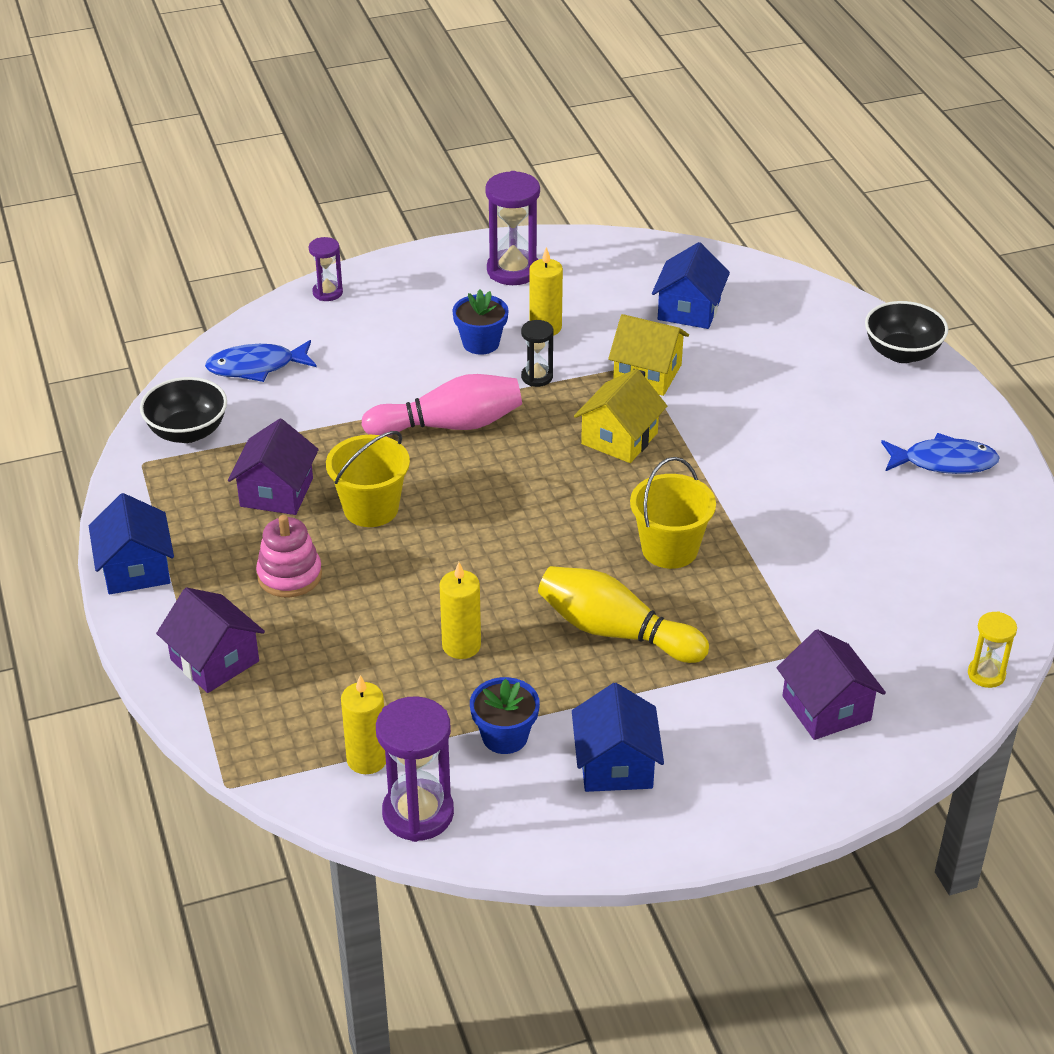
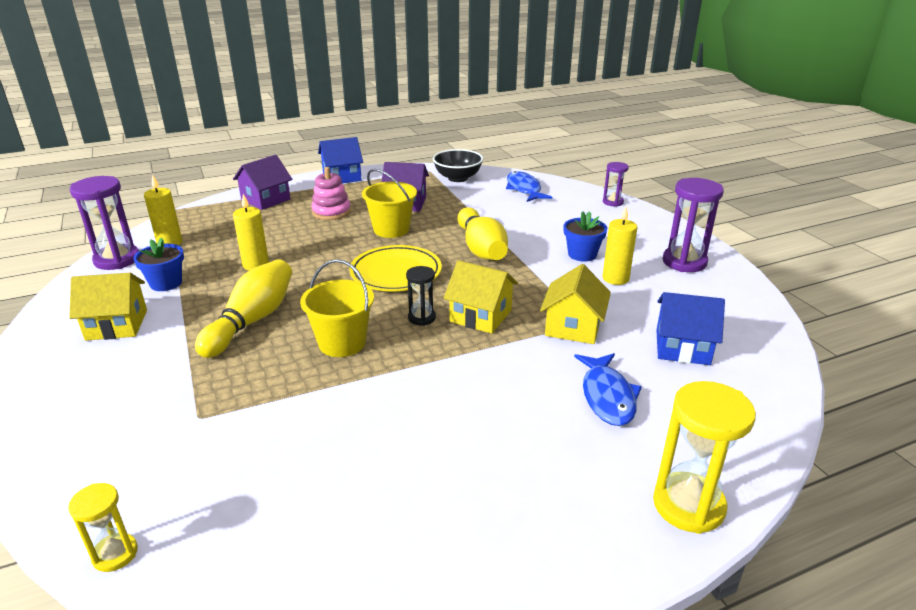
camera: 85 degrees right, 10 degrees down
pink bowling pin [362,374,522,437] -> yellow bowling pin [457,207,508,260]
black hourglass [521,320,554,387] -> black hourglass moved to [406,266,436,326]
blue house [572,683,664,792] -> yellow house [69,273,147,341]
purple house [777,629,886,740] -> none
black bowl [865,301,948,363] -> yellow hourglass [653,381,756,534]
blue fish [881,433,1000,474] -> blue fish moved to [574,353,642,426]
none -> yellow plate [350,245,442,291]

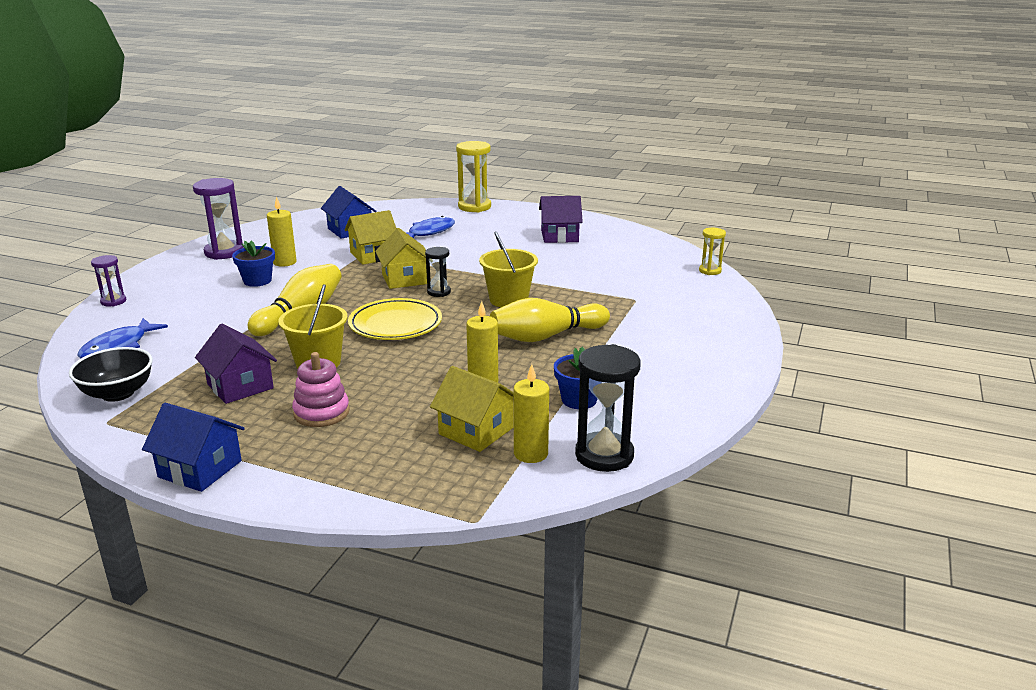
camera: 135 degrees left, 5 degrees down
yellow house [69,273,147,341] -> yellow house moved to [430,366,514,452]
purple hourglass [70,176,139,270] -> black hourglass [575,344,641,472]
purple house [233,155,292,210] -> purple house moved to [539,196,583,243]

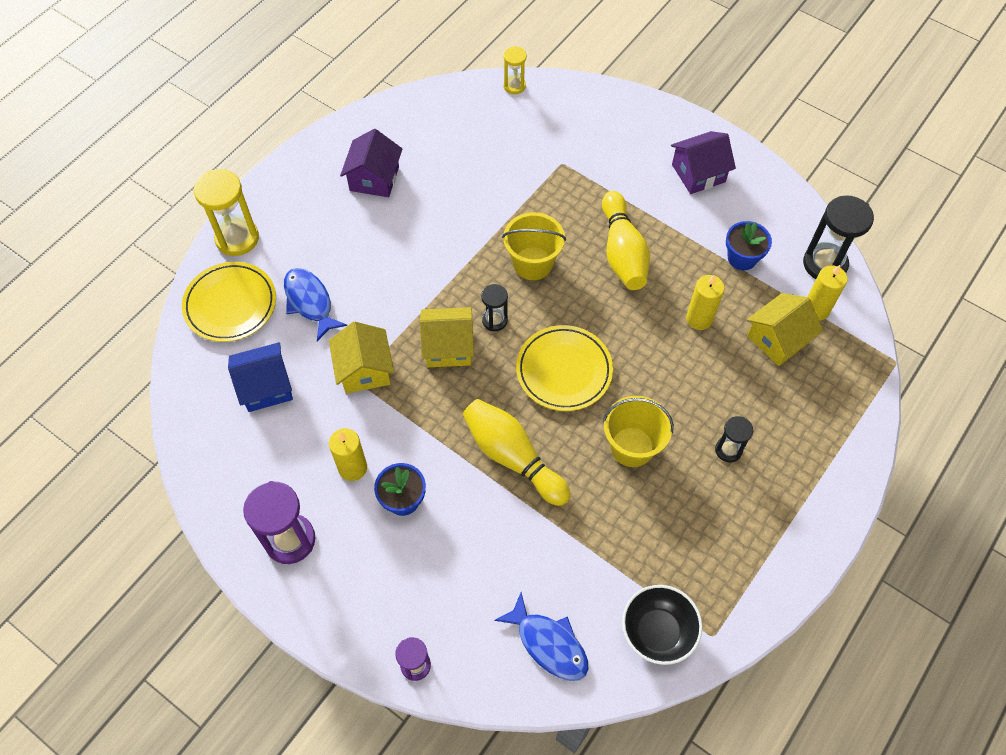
camera: 75 degrees left, 35 degrees up
blue house [142,403,245,492] -> none
purple house [195,324,277,404] -> purple house moved to [671,131,736,194]
pink stacking toy [292,352,350,427] -> black hourglass [715,416,753,462]
none -> yellow plate [182,262,276,342]

